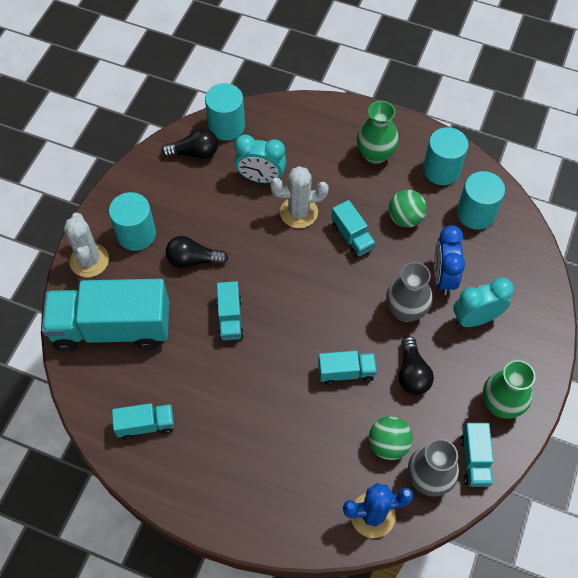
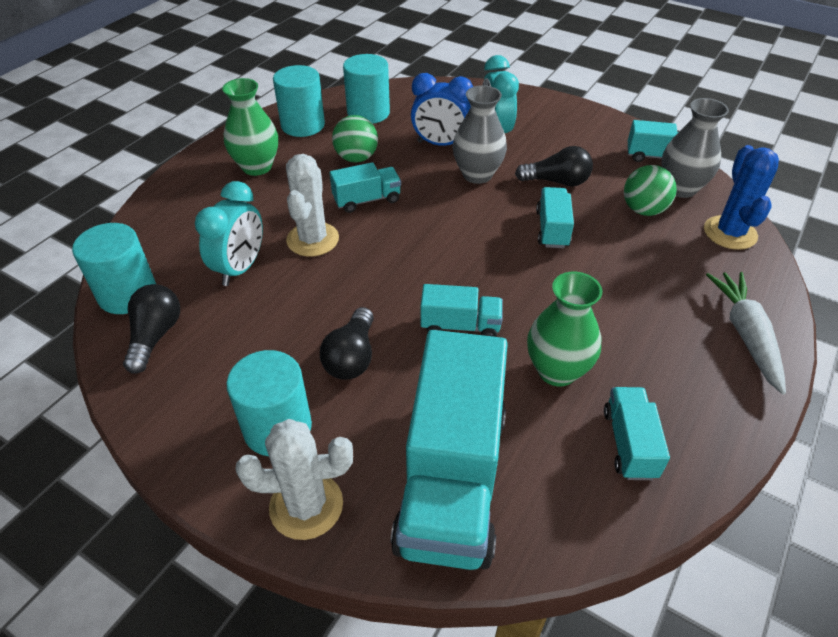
camera: 80 degrees left, 15 degrees down
green vase [483,360,536,419] -> green vase moved to [527,272,602,386]
none -> white carrot [706,272,786,395]

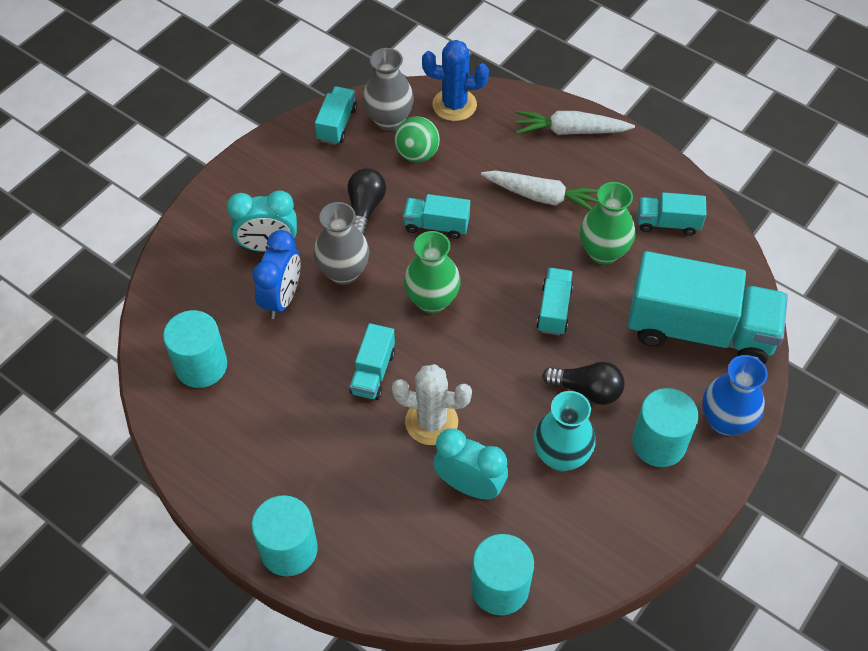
camera: 85 degrees left, 10 degrees up
black light bulb [123,284,180,374] -> none
green vase [222,78,278,176] -> green vase moved to [404,231,461,313]
white cactus [235,419,353,540] -> blue vase [702,355,768,436]
turquoise cylinder [273,65,325,137] -> turquoise cylinder moved to [252,495,318,576]
turquoise truck [330,162,401,213] -> turquoise truck turned 150 degrees counterclockwise [349,323,395,400]
green ball [332,115,378,162] -> none
none -> white carrot [481,170,600,211]
none -> turquoise vase [534,391,596,471]

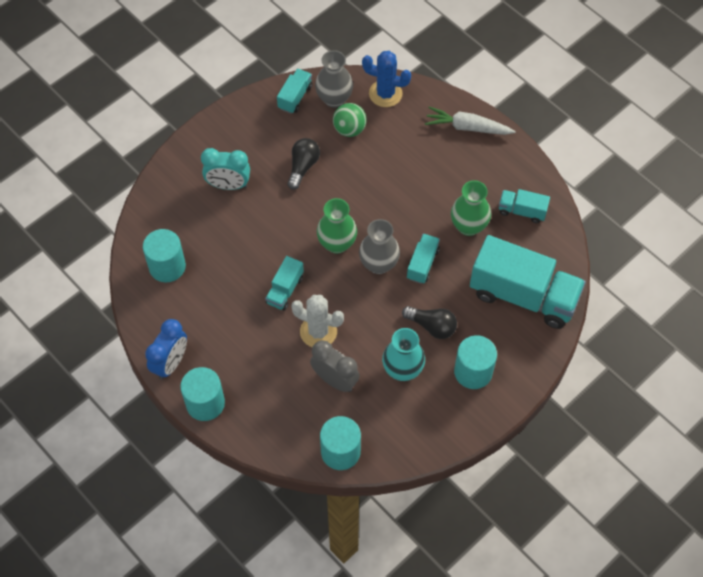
camera: 10 degrees right, 5 degrees up
blue clock [252,230,301,319] -> blue clock moved to [145,319,187,380]
grey vase [314,202,370,285] -> grey vase moved to [359,219,400,274]
turquoise truck [403,194,470,239] -> none
turquoise clock [433,428,508,500] -> grey clock [310,340,359,392]
white carrot [481,170,600,211] -> none
blue vase [702,355,768,436] -> none

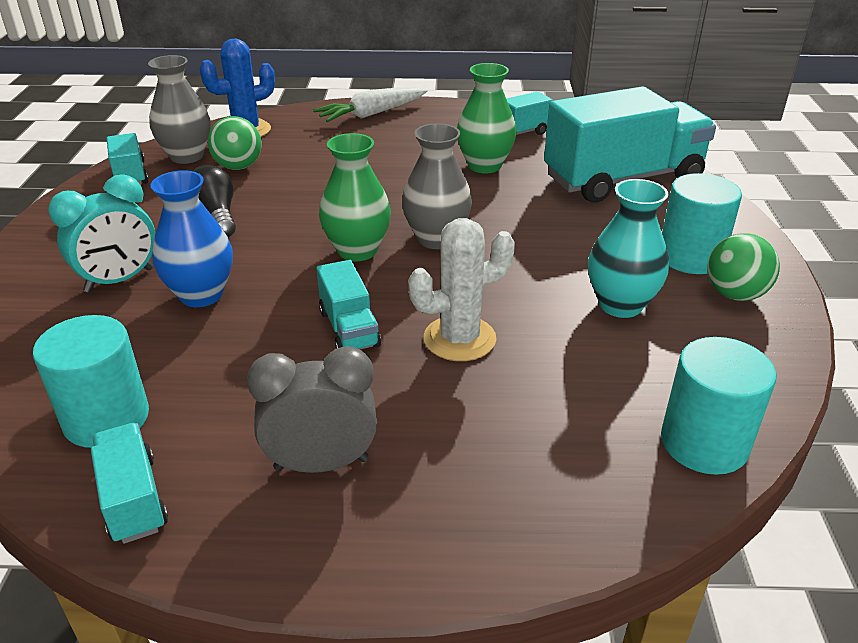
camera: 45 degrees left, 25 degrees down
blue clock [145,319,187,380] -> none
turquoise cylinder [180,367,225,421] -> none
grey clock [310,340,359,392] -> grey clock moved to [247,346,377,473]
black light bulb [402,306,457,339] -> none
turquoise truck [407,234,440,284] -> turquoise truck moved to [91,423,168,544]
none -> blue vase [151,170,233,307]
none -> green ball [707,233,780,301]

